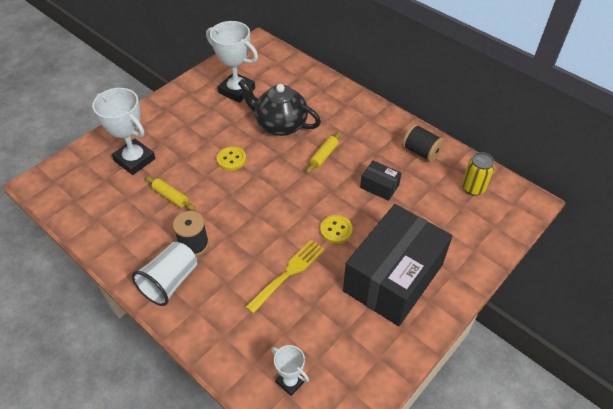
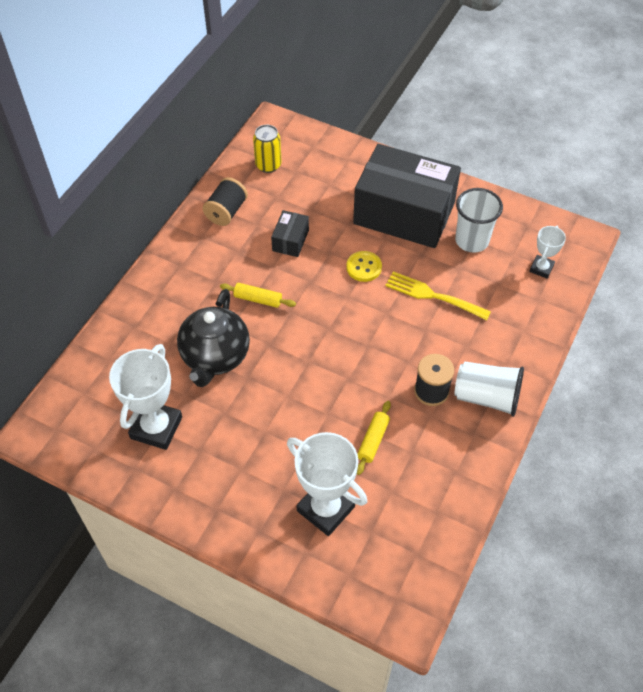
camera: 105 degrees left, 5 degrees up
white trophy [92,88,155,175] -> white trophy turned 75 degrees counterclockwise [287,432,367,536]
yellow button [217,146,246,171] -> none
none -> white cup [455,188,503,253]

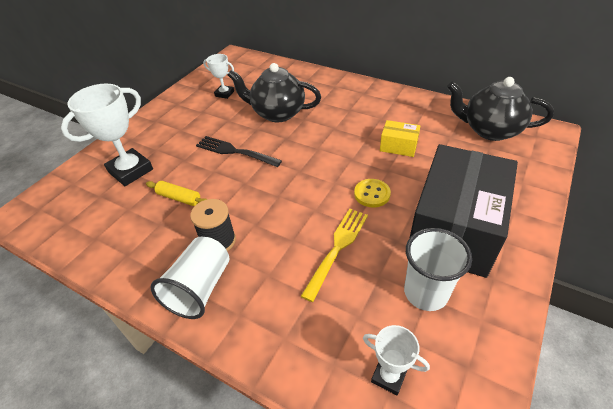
camera: 95 degrees right, 10 degrees down
white trophy [109,344,182,450] -> white trophy [203,54,234,99], size x0.54
black spool [203,177,248,226] -> none
yellow rolling pin [220,283,296,308] -> none
yellow can [253,125,281,173] -> black teapot [447,77,554,141]
black box [271,210,309,257] -> yellow box [380,120,421,157]
none -> black fork [196,136,282,167]

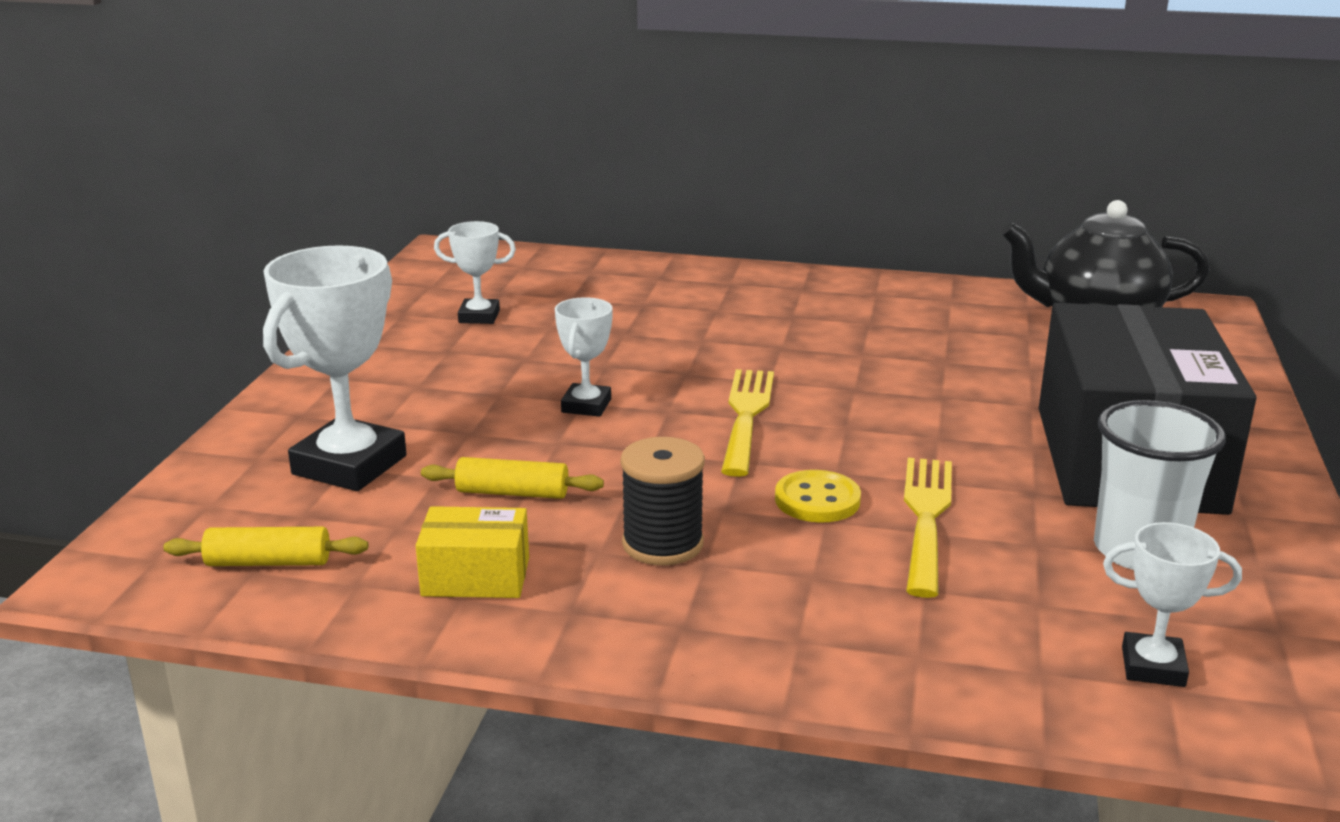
camera: 20 degrees left, 20 degrees down
white cup [150,237,230,319] -> none
black fork [196,136,282,167] -> white trophy [555,297,613,417]
black teapot [228,63,321,122] -> none
yellow button [354,179,391,207] -> yellow button moved to [775,470,861,523]
yellow box [380,120,421,157] -> yellow box moved to [416,506,529,598]
none -> yellow rolling pin [163,527,368,566]
none -> yellow fork [721,369,774,477]

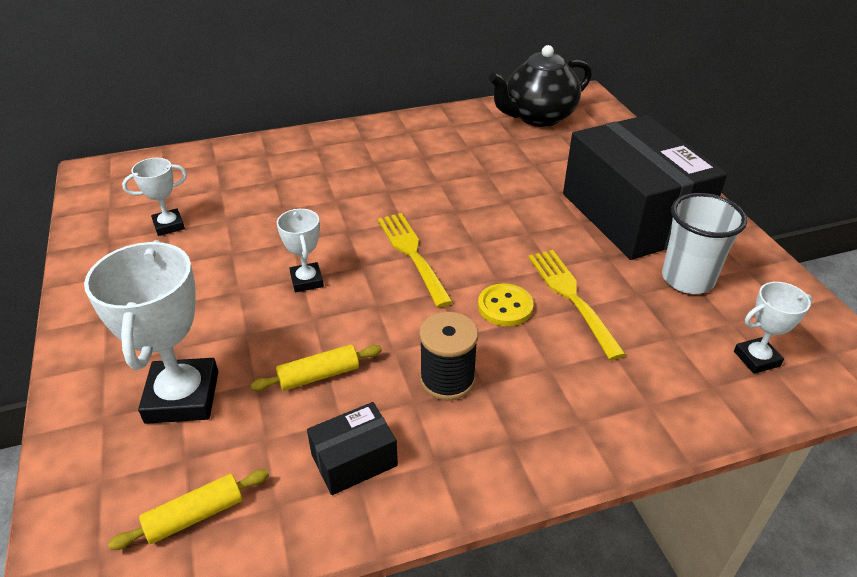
camera: 30 degrees left, 15 degrees up
yellow box [416,506,529,598] -> black box [307,402,398,495]

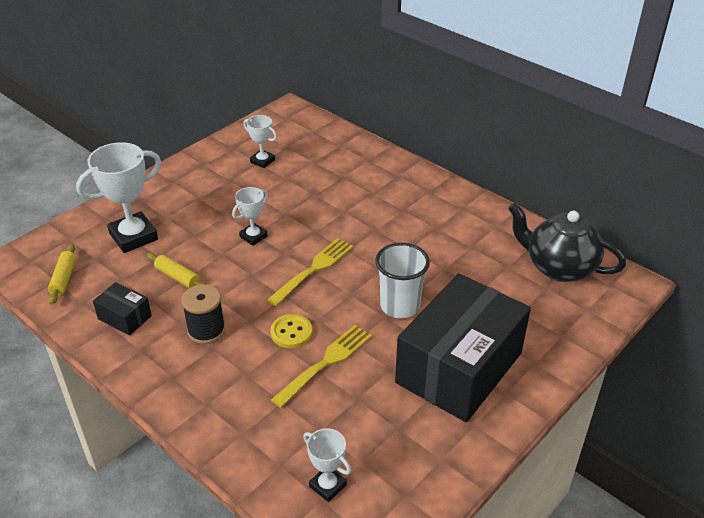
camera: 60 degrees right, 0 degrees up
yellow rolling pin [108,469,269,550] -> yellow rolling pin turned 60 degrees clockwise [48,244,76,304]
white cup [662,193,747,294] -> white cup moved to [375,243,430,318]

